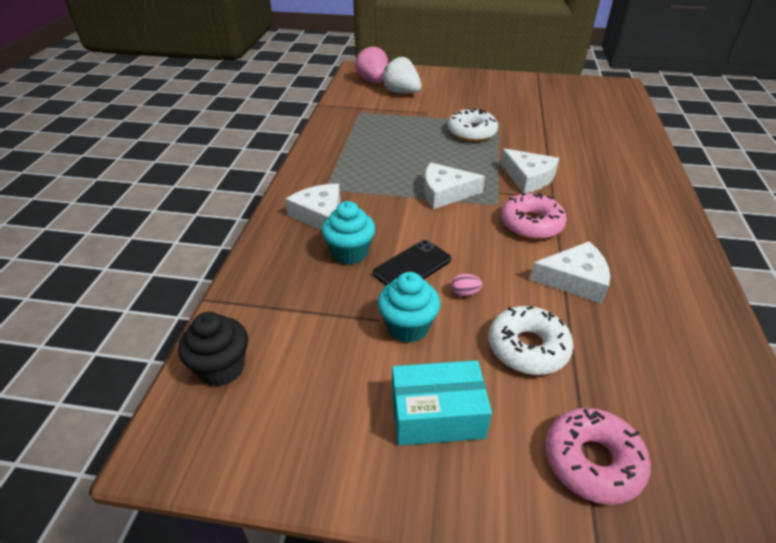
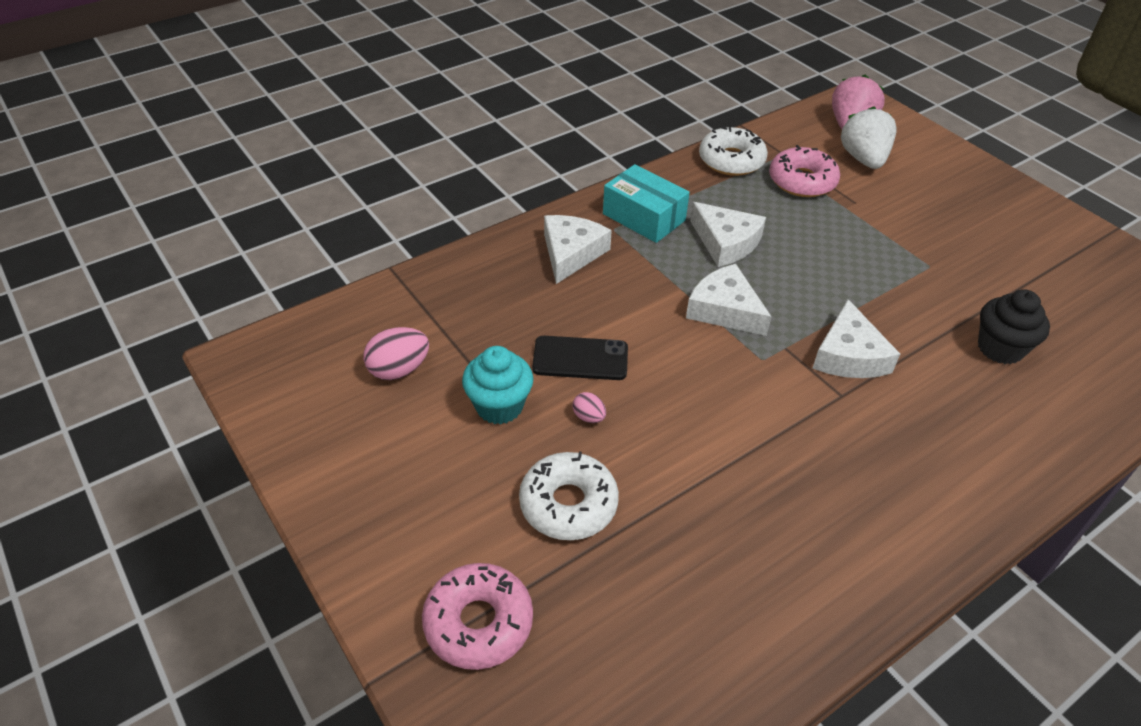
camera: 45 degrees right, 5 degrees up
black cupcake [178,312,248,387] -> black cupcake moved to [978,289,1050,364]
turquoise cupcake [322,201,375,265] -> none
turquoise box [392,360,492,446] -> turquoise box moved to [603,164,690,243]
white donut [448,108,498,142] -> white donut moved to [699,126,768,176]
pink donut [501,193,567,239] -> pink donut moved to [769,145,840,197]
white cheese [530,241,610,303] -> white cheese moved to [690,202,766,267]
none -> pink egg [363,327,429,380]

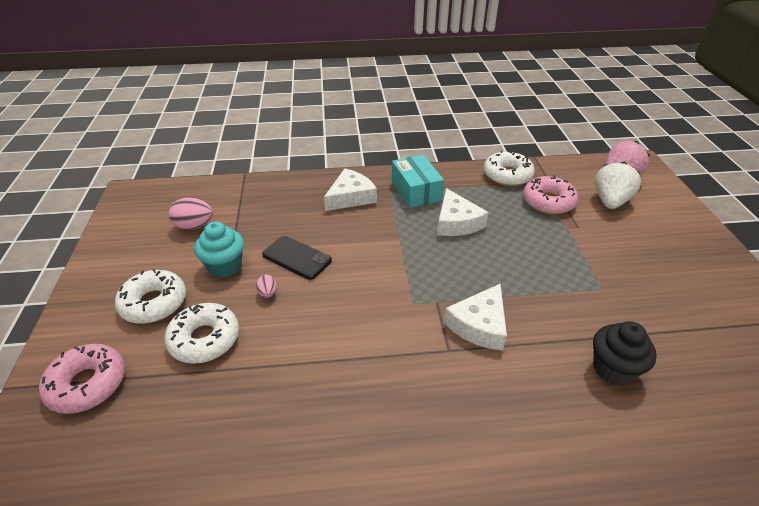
camera: 30 degrees right, 5 degrees down
white cheese [686,264,772,336] -> none
none -> white donut [115,269,186,324]

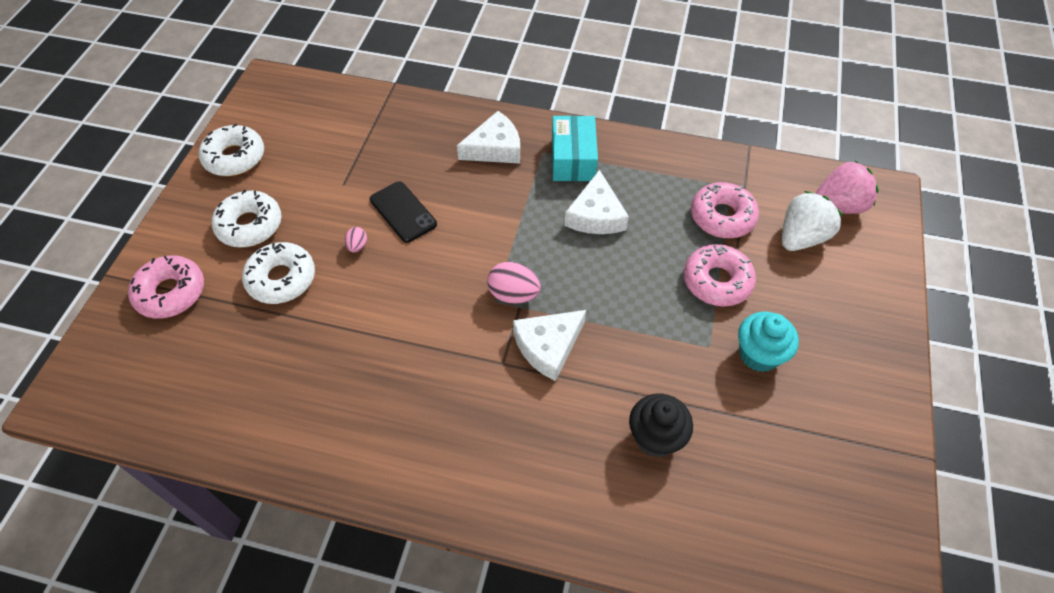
camera: 20 degrees right, 15 degrees up
pink egg [169,198,213,230] -> pink egg moved to [487,262,541,304]
turquoise cupcake [194,221,244,278] -> turquoise cupcake moved to [738,312,799,372]
white donut [484,151,535,186] -> white donut moved to [199,124,264,176]
none -> pink donut [684,244,756,306]

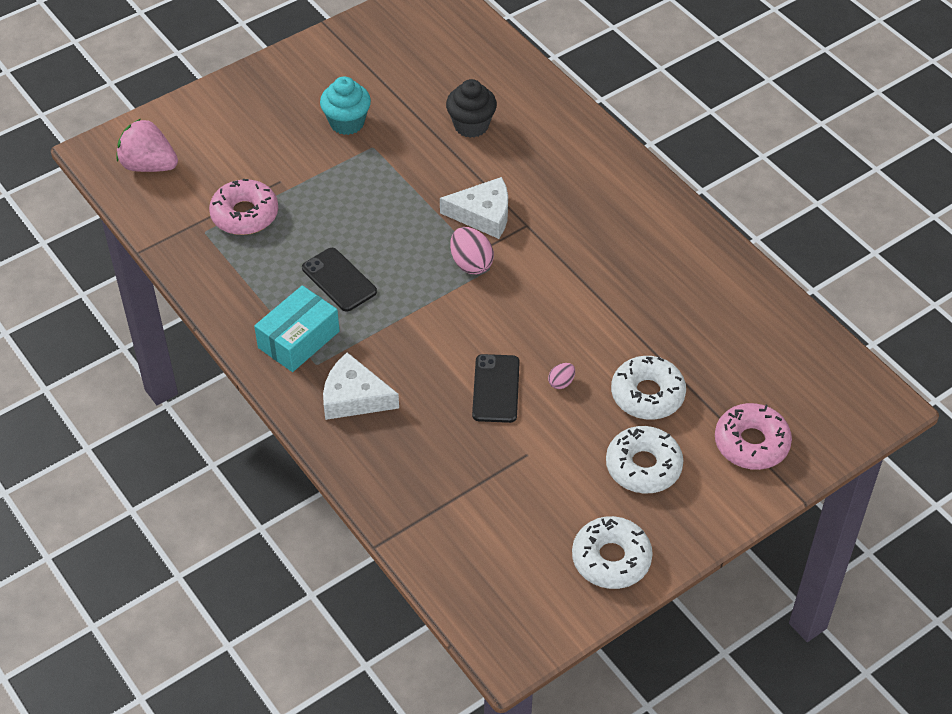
camera: 140 degrees left, 5 degrees down
white cheese [565,170,629,234] -> black phone [302,248,377,312]
pink donut [684,244,756,306] -> none
white strawberry [782,191,843,251] -> none

